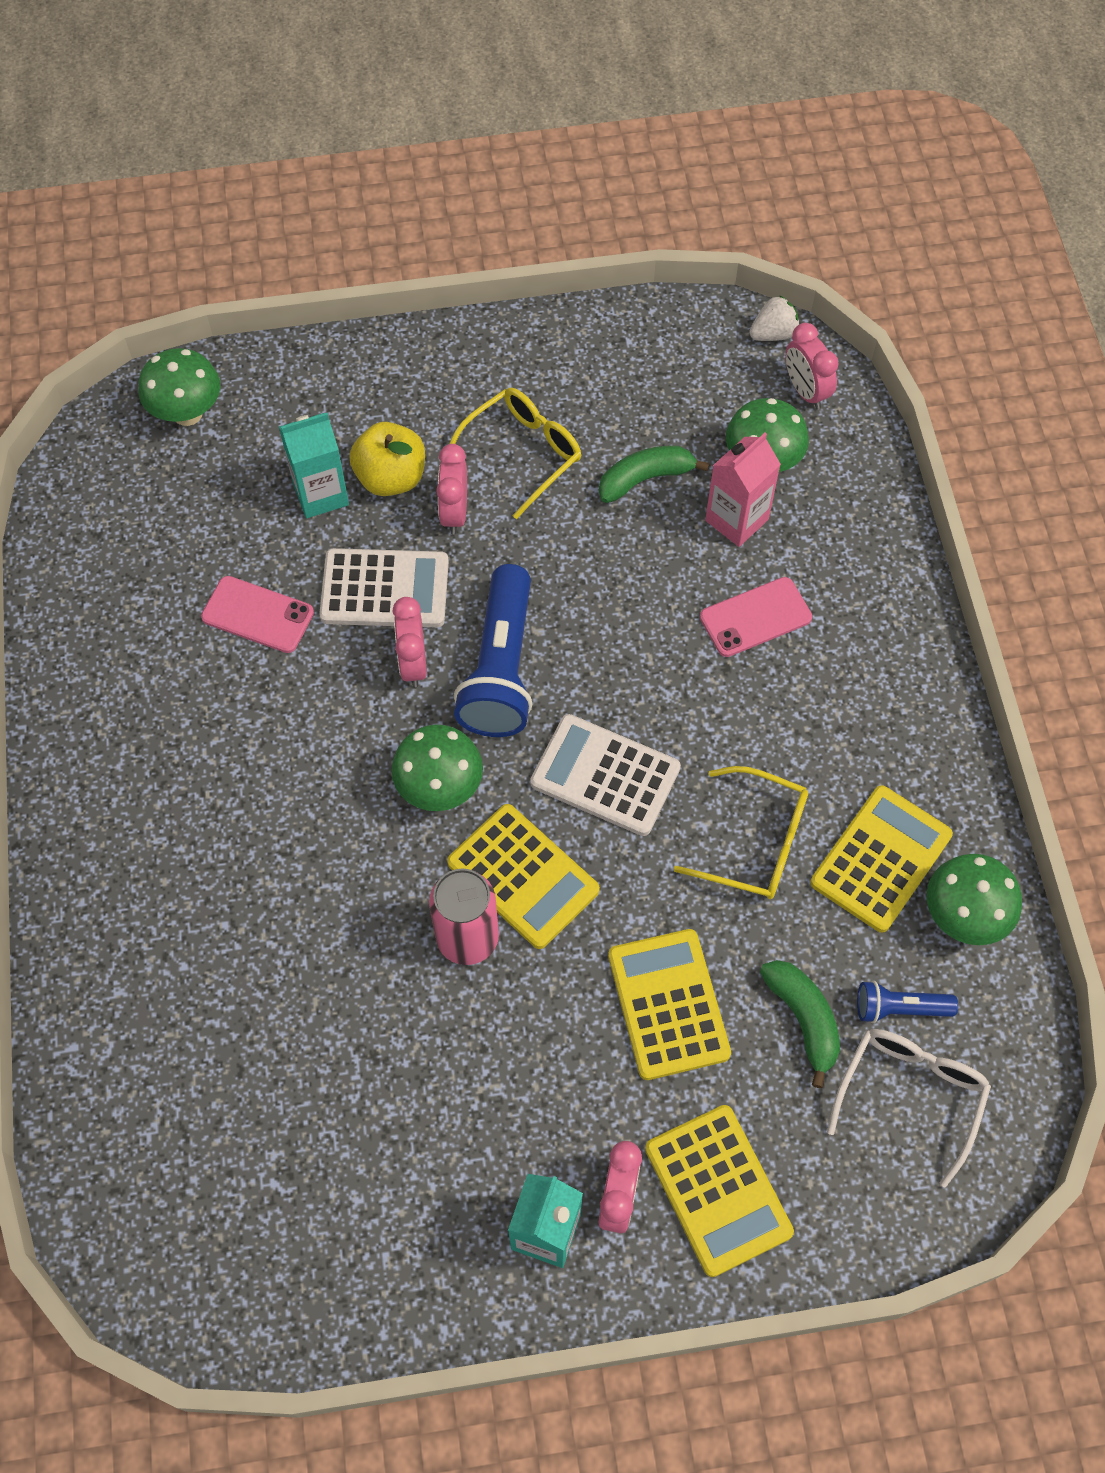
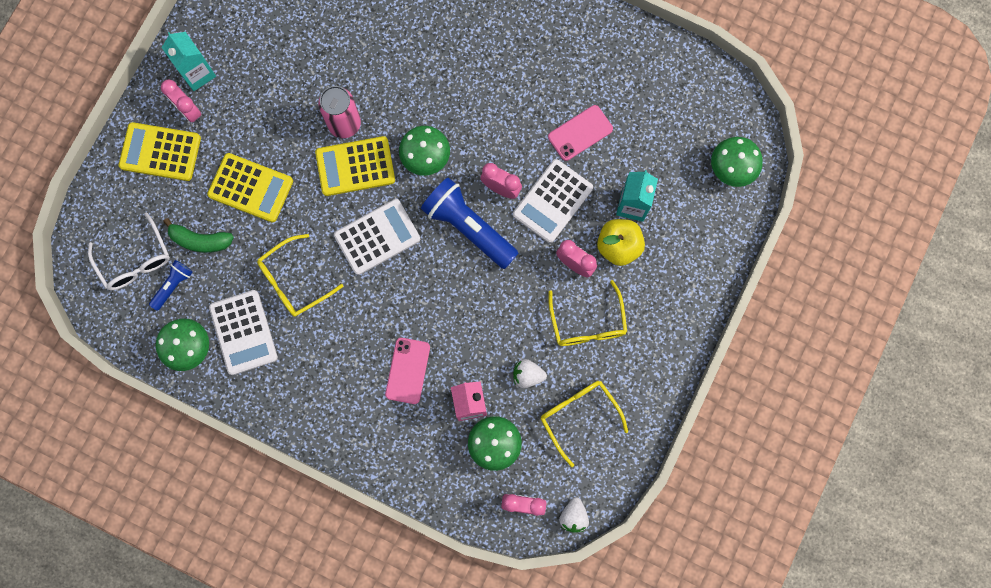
camera: 125 degrees right, 15 degrees up
green banana [599,446,709,503] -> white strawberry [513,359,547,388]
yellow calculator [810,785,953,933] -> white calculator [209,290,278,375]
none -> yellow glasses [541,381,628,467]

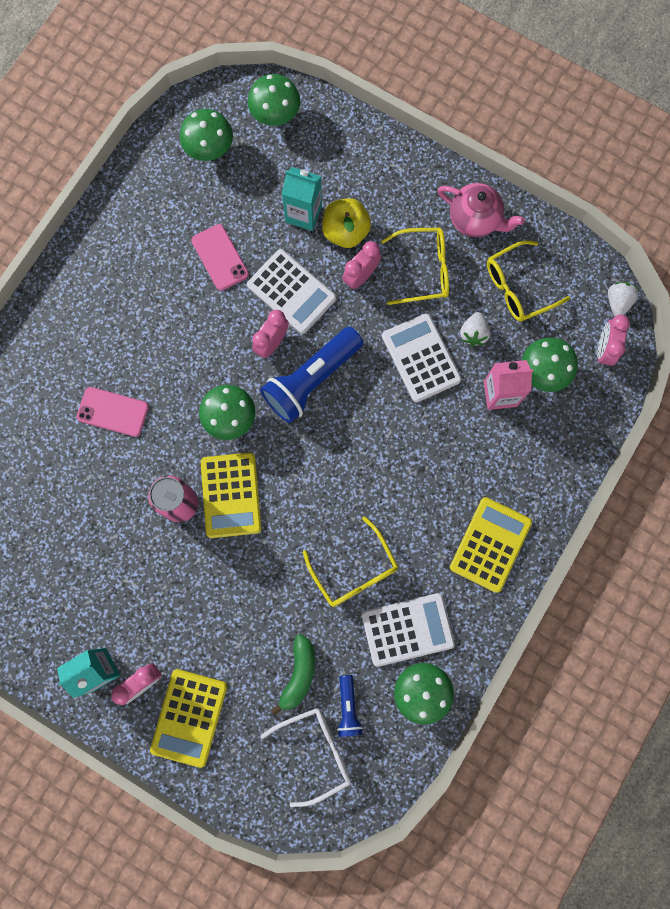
camera: 85 degrees left, 0 degrees up
blue flashlight [149,260,193,311] -> blue flashlight turned 135 degrees counterclockwise [337,675,363,737]
yellow calculator [207,153,293,223] -> yellow calculator moved to [450,497,532,593]
white calculator [334,199,420,275] -> white calculator moved to [382,313,462,402]
pink phone [385,338,430,404] -> pink phone moved to [77,387,149,437]
white strawberry [559,497,589,532] -> white strawberry turned 90 degrees counterclockwise [608,282,639,316]
none -> green mushroom [180,109,233,161]
none -> pink teapot [438,183,525,238]

